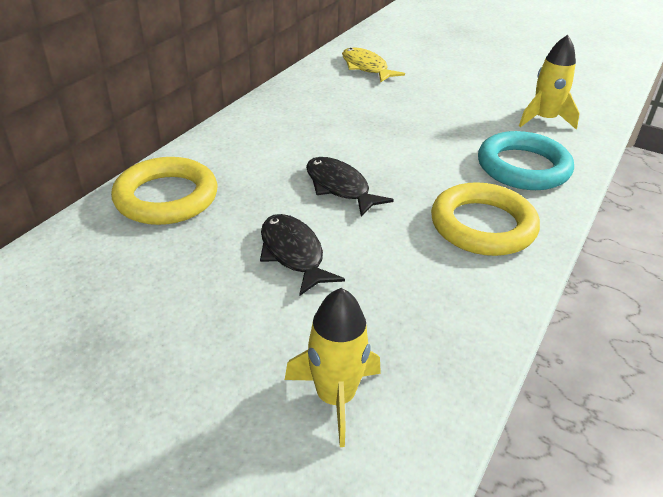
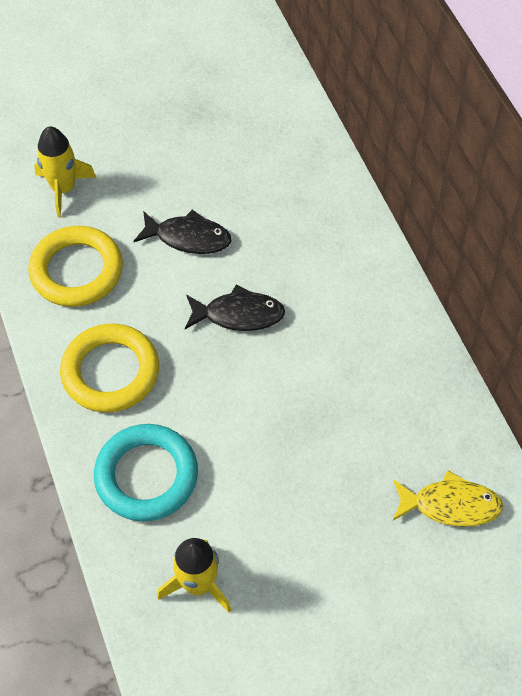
camera: 130 degrees right, 20 degrees up
yellow ring [111,157,217,225] -> yellow ring moved to [28,226,123,307]

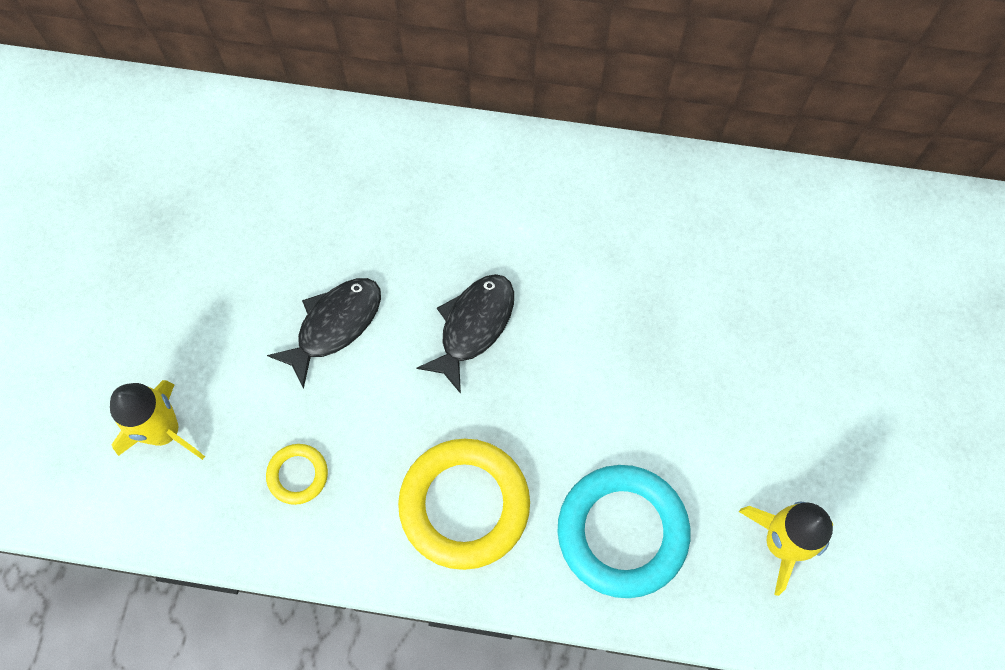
camera: 60 degrees left, 10 degrees up
yellow ring [28,226,123,307] -> yellow ring [266,444,328,505], size x0.48
yellow fish [393,471,503,526] -> none

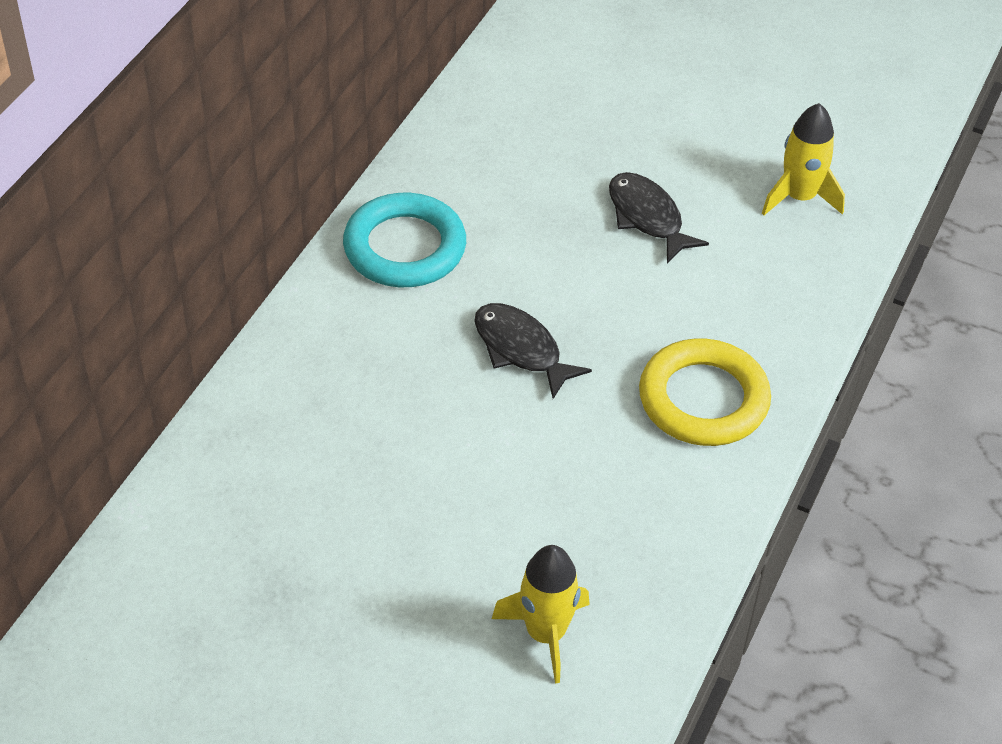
camera: 75 degrees left, 20 degrees down
yellow ring [266,444,328,505] -> none
black fish [267,278,381,389] -> black fish moved to [609,172,709,263]
turquoise ring [558,465,690,598] -> turquoise ring moved to [343,193,466,287]

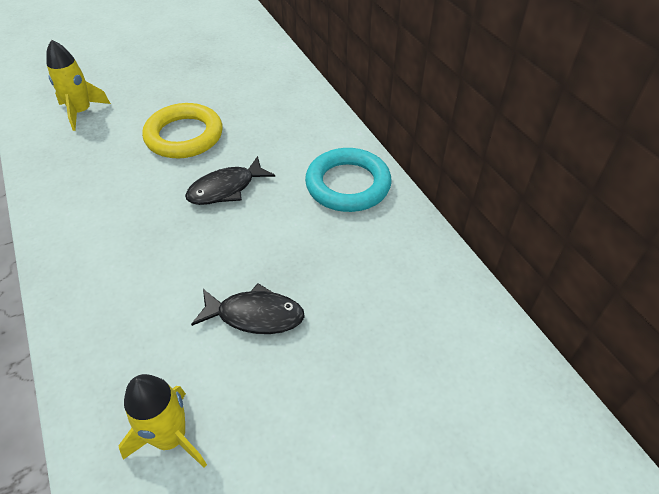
camera: 130 degrees right, 0 degrees up
black fish [474,303,592,399] -> black fish turned 150 degrees clockwise [185,156,275,205]
yellow ring [639,339,771,446] -> yellow ring moved to [142,103,222,158]

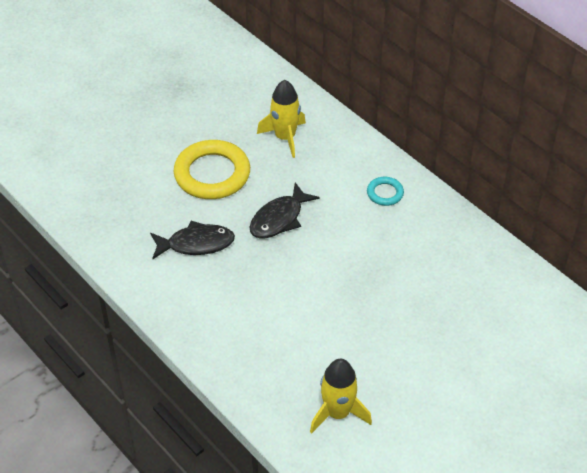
camera: 15 degrees left, 0 degrees up
yellow rocket [46,40,111,131] -> yellow rocket moved to [257,80,306,158]
black fish [191,283,305,334] -> black fish moved to [150,221,235,259]
turquoise ring [305,148,392,212] -> turquoise ring [367,177,404,206], size x0.48

